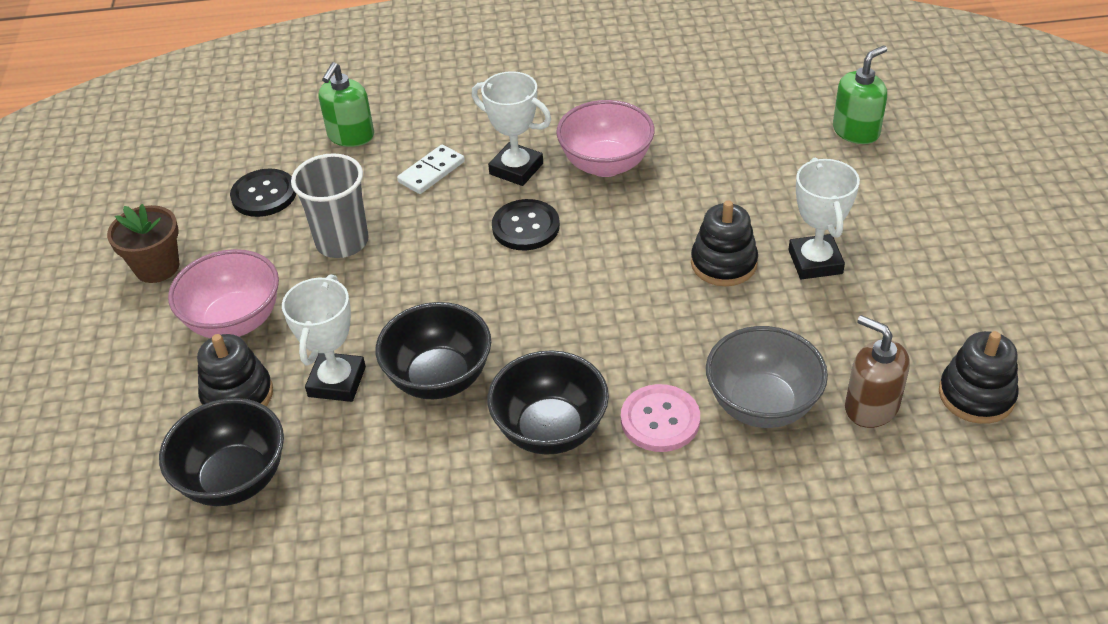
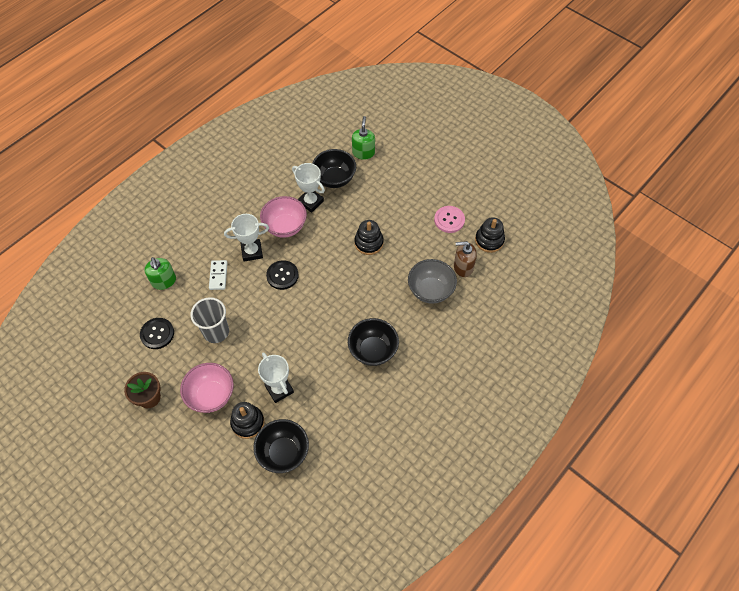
camera: 45 degrees left, 15 degrees up
black bowl [376,302,491,399] -> black bowl moved to [312,149,356,188]
pink button [621,384,700,452] -> pink button moved to [434,206,465,233]
white trophy [788,158,860,279] -> white trophy moved to [292,163,325,213]

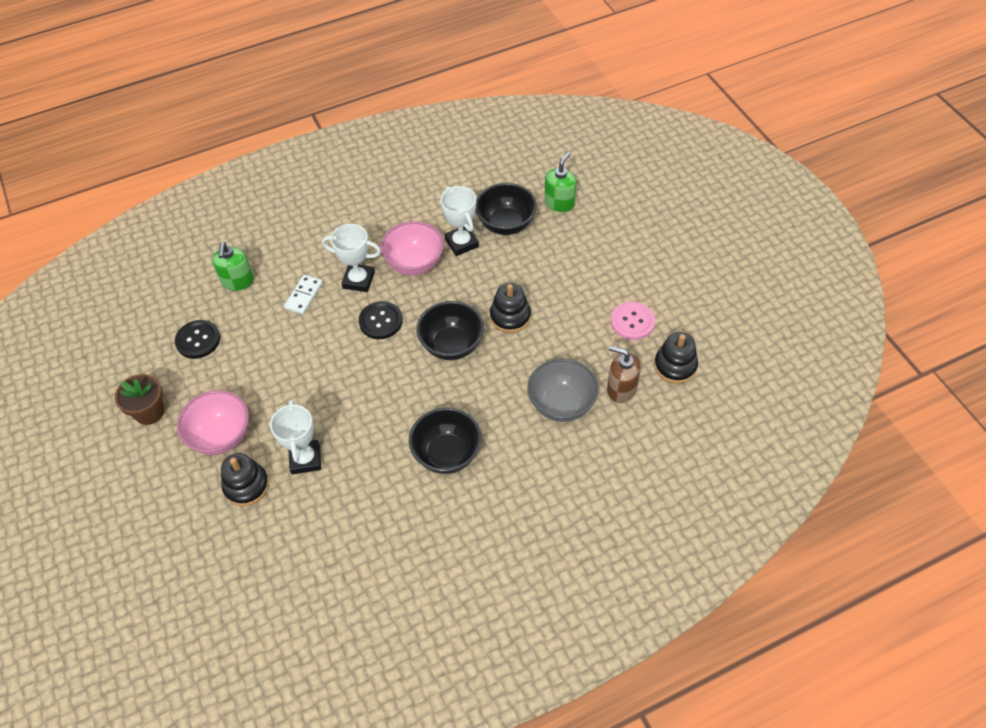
camera: 25 degrees right, 5 degrees down
grey cup [191,297,229,343] -> none
black bowl [253,419,309,473] -> black bowl moved to [416,301,484,360]

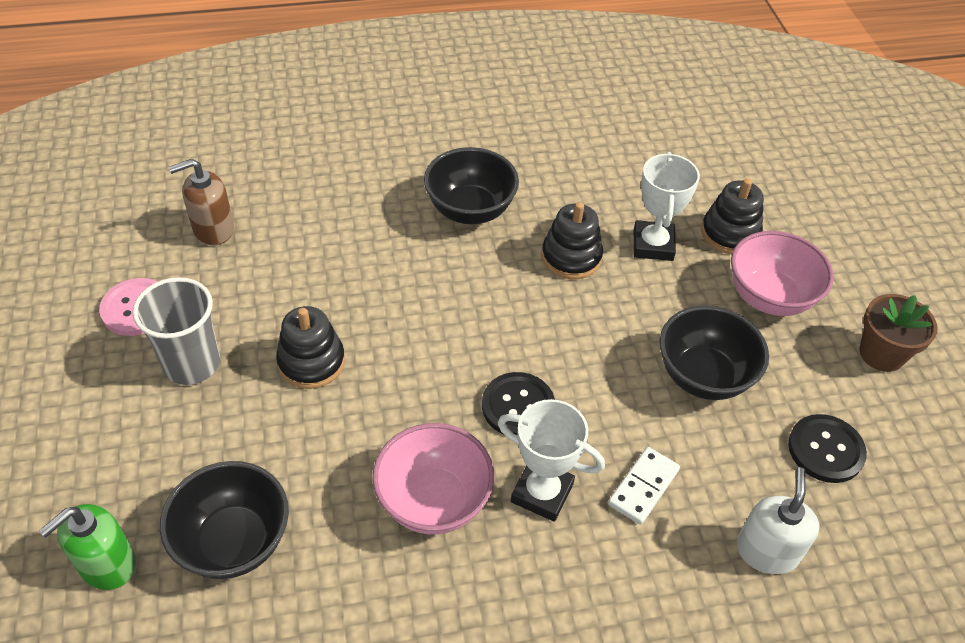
camera: 170 degrees left, 5 degrees down
green soap dispenser [212,242,254,291] -> white soap dispenser [737,467,820,574]
black bowl [416,301,484,360] -> black bowl moved to [660,305,769,400]
white trophy [440,186,479,256] -> none
grey bowl [527,358,598,422] -> none
brown soap dispenser [607,346,641,403] -> brown soap dispenser turned 120 degrees clockwise [168,159,234,245]
black stacking toy [654,332,698,384] -> black stacking toy moved to [542,202,603,279]
none -> grey cup [133,277,220,385]

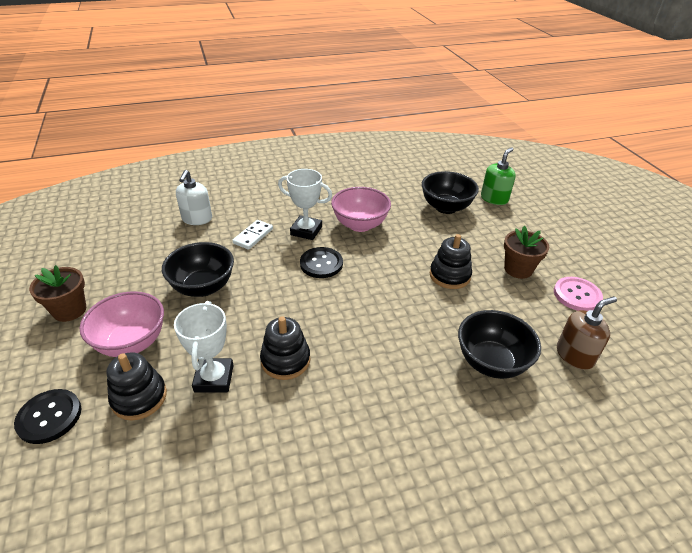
camera: 175 degrees right, 10 degrees down
grey cup [133,277,220,385] -> brown flower pot [504,226,549,279]
black bowl [424,147,519,224] -> black bowl moved to [458,310,541,379]
black button [788,414,867,483] -> black button moved to [14,389,82,444]

